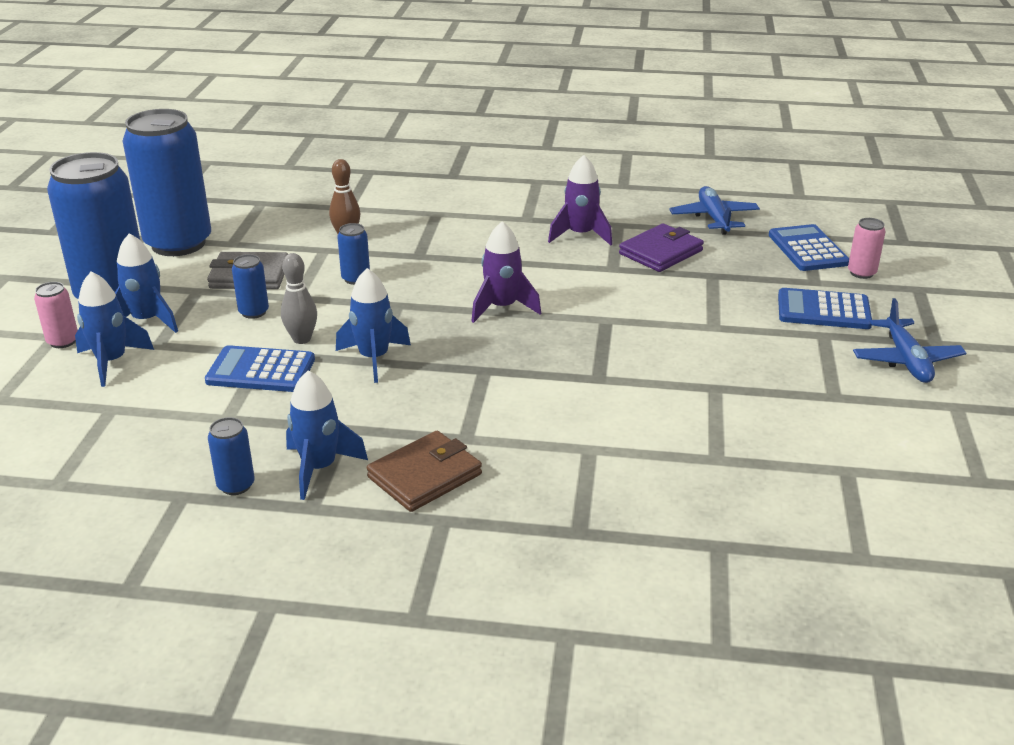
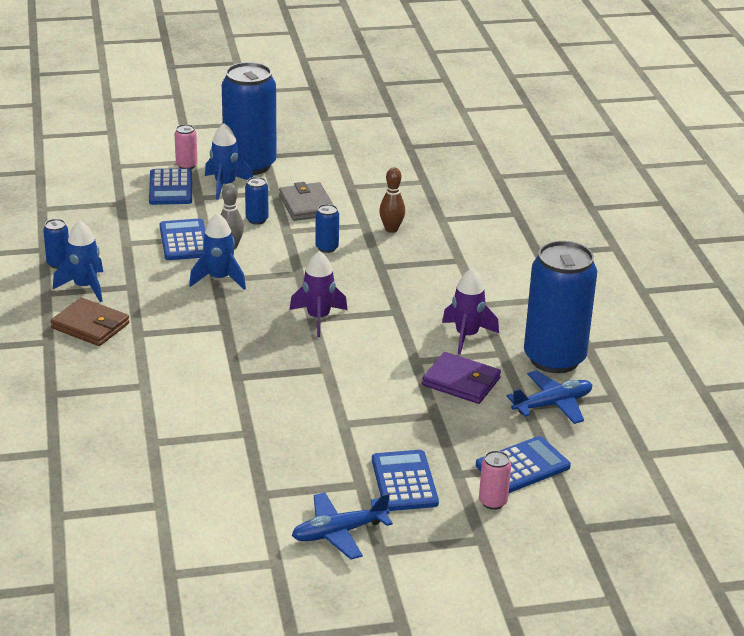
camera: 70 degrees right, 0 degrees up
blue rocket [75,271,154,387] -> blue calculator [149,168,192,205]
blue can [123,109,211,256] -> blue can moved to [524,241,597,373]

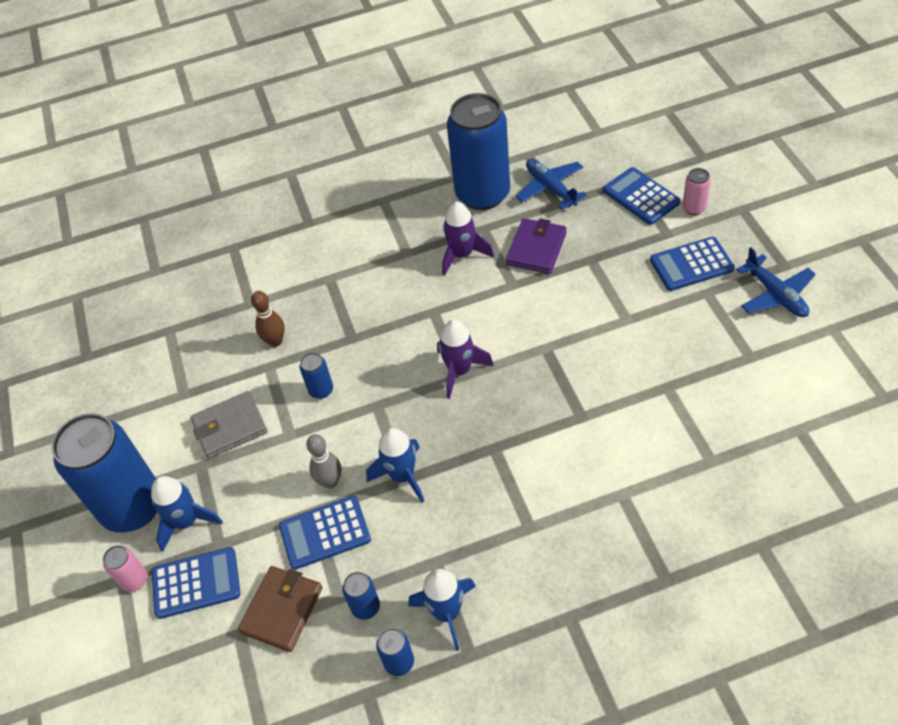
camera: 90 degrees left, 20 degrees up
brown wallet [51,298,129,346] -> brown wallet moved to [238,566,322,652]
blue can [245,177,269,225] -> blue can moved to [342,572,380,620]

